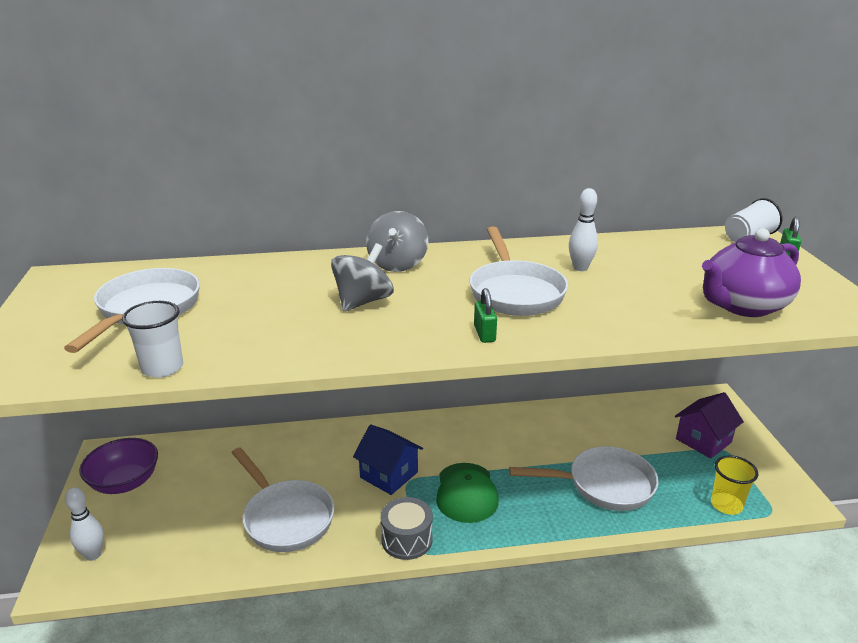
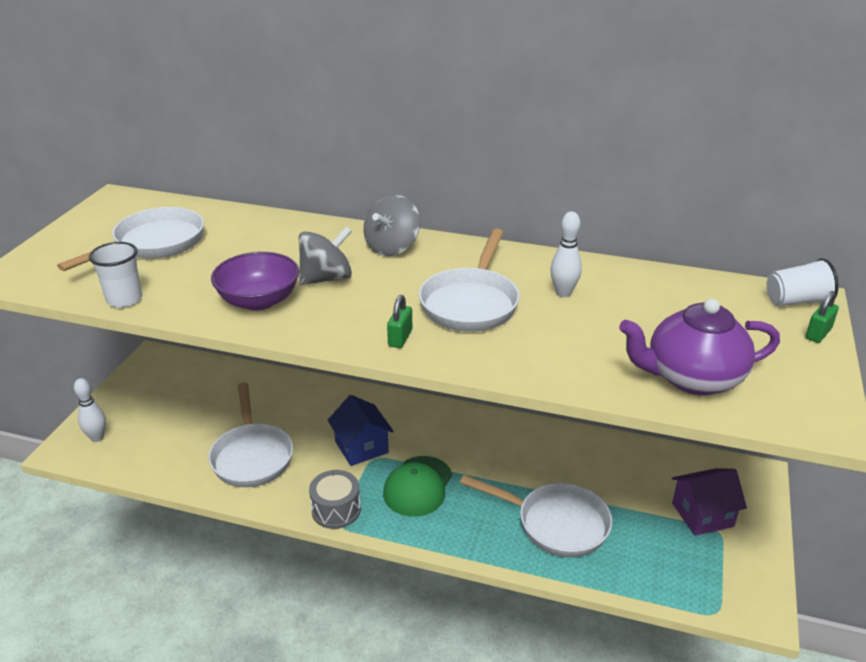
camera: 25 degrees right, 5 degrees up
purple bowl [79,438,158,494] -> purple bowl moved to [211,252,299,311]
yellow cup [711,455,759,515] -> none

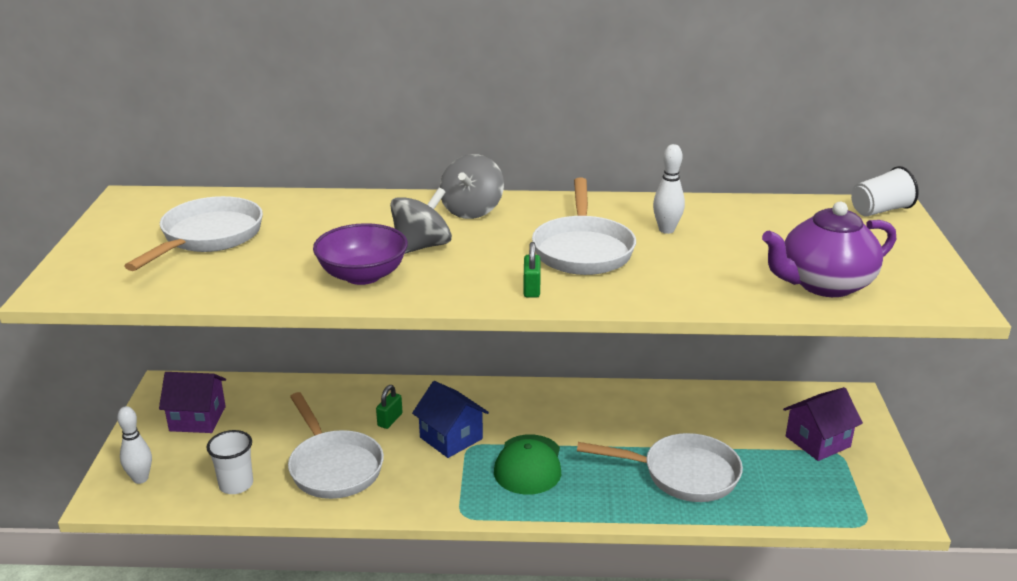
camera: 15 degrees left, 5 degrees down
white cup [89,242,142,308] -> white cup moved to [207,430,253,494]
grey drum [309,470,361,529] -> none
green padlock [806,291,839,343] -> green padlock moved to [376,385,402,429]
none -> purple house [159,372,226,433]

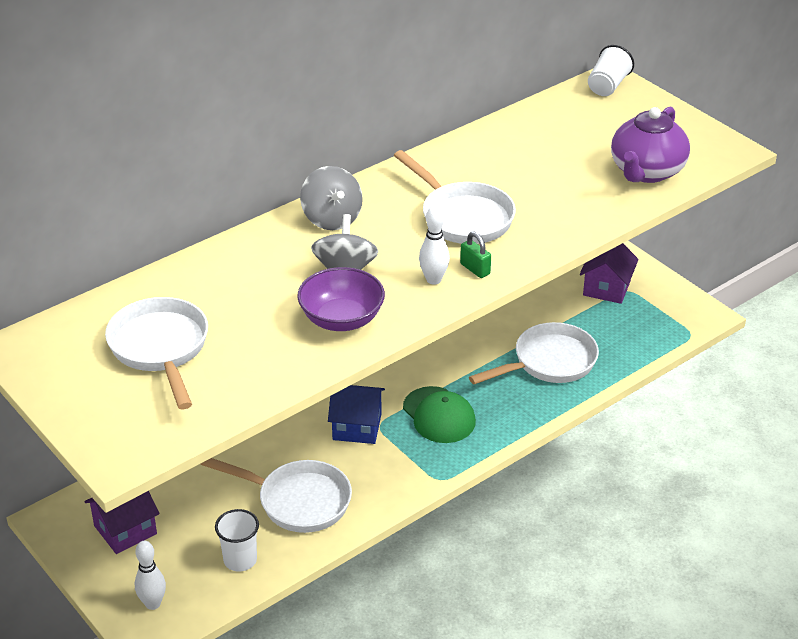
camera: 40 degrees left, 10 degrees up
green padlock [376,385,402,429] -> none
white bowling pin [653,144,685,234] -> white bowling pin moved to [419,206,450,285]

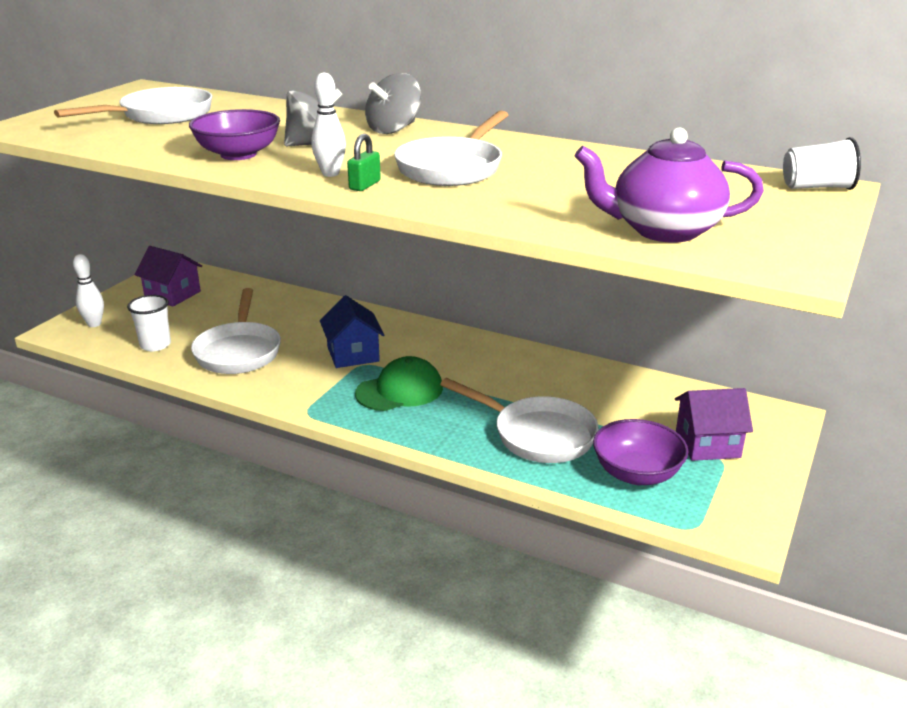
camera: 65 degrees right, 10 degrees down
green cap [403,386,476,443] -> green cap turned 150 degrees counterclockwise [355,356,443,411]
none -> purple bowl [593,419,689,485]

